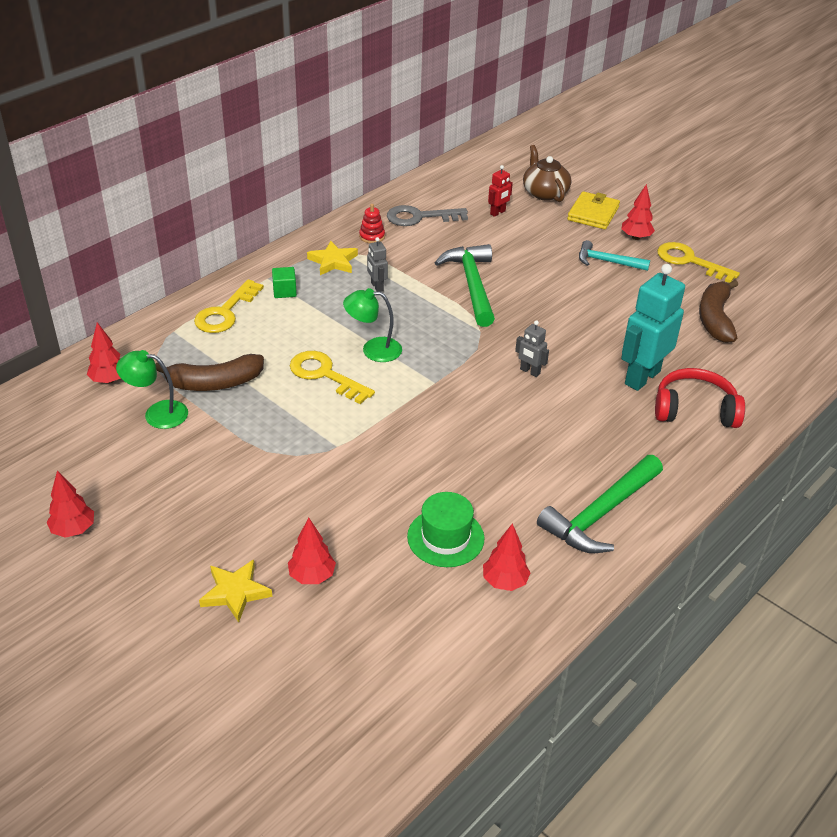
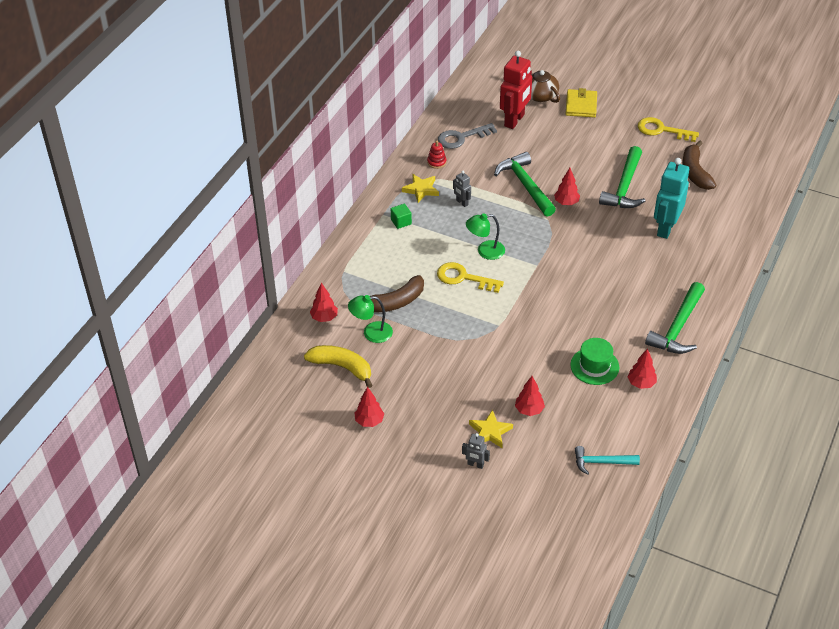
camera: 15 degrees left, 5 degrees up
yellow key [194,279,264,333] -> none
red robot [488,165,513,217] -> red robot [500,51,532,129], size x2.13
grey robot [515,320,549,377] -> grey robot moved to [462,433,490,469]
turquoise hammer [579,240,650,271] -> turquoise hammer moved to [575,446,640,475]
red tree [621,184,655,240] -> red tree moved to [554,168,580,205]
red headphones [655,368,745,428] -> none
none -> yellow banana [304,345,373,388]
none -> green hammer [599,146,645,208]

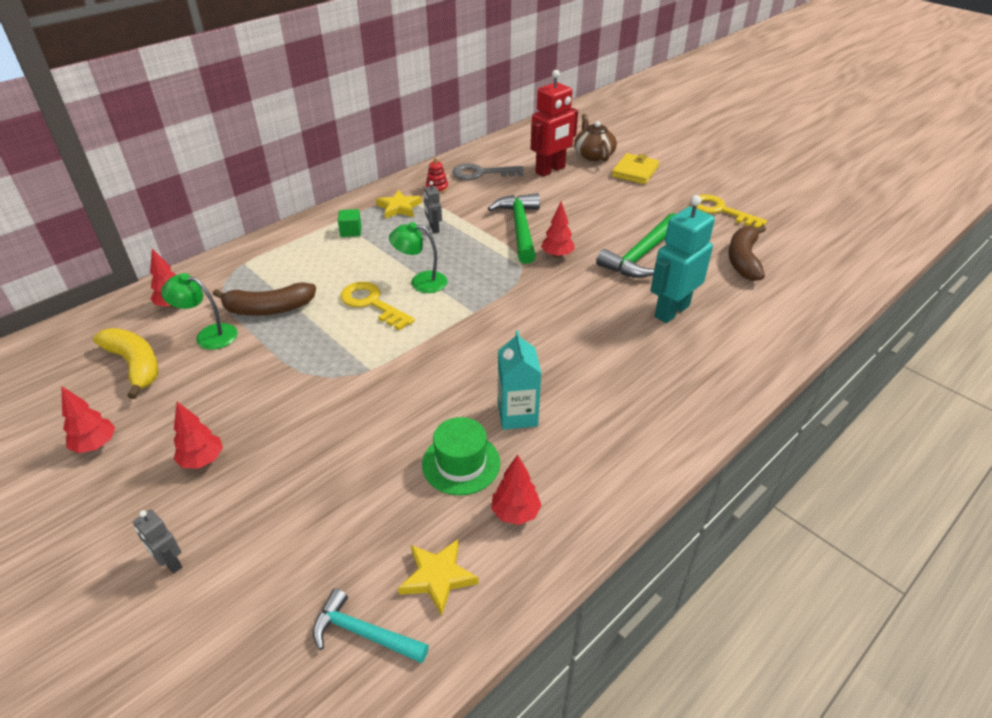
camera: 20 degrees right, 5 degrees down
yellow star [469,410,513,448] -> yellow star moved to [398,539,479,616]
red tree [515,376,545,416] -> red tree moved to [174,402,223,469]
green hammer [645,282,705,354] -> none
none -> turquoise carton [498,330,541,430]

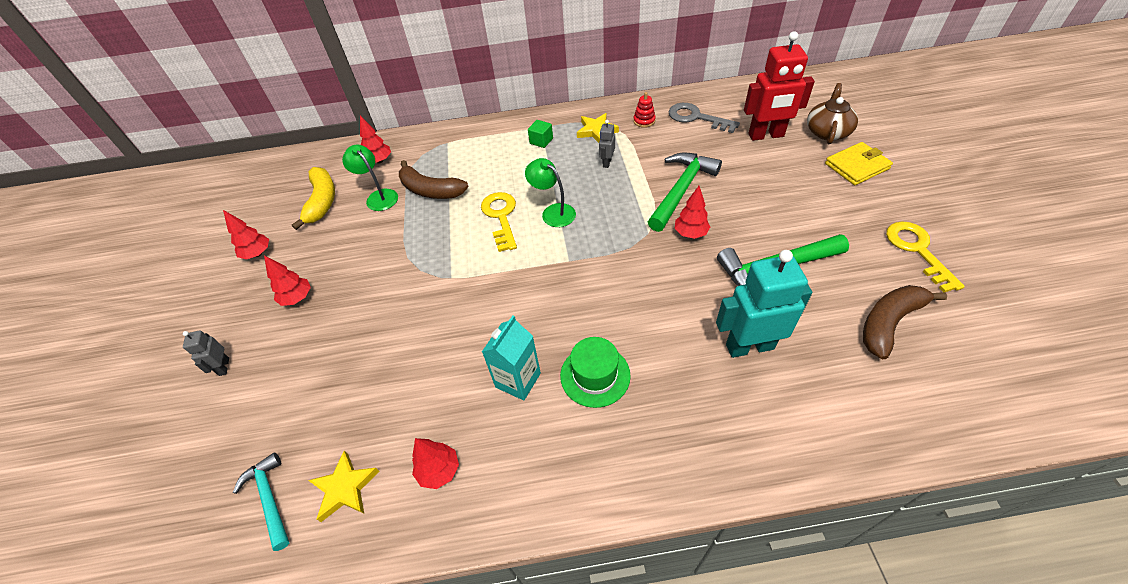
camera: 40 degrees right, 10 degrees up
green hat [422,417,500,495] -> green hat moved to [560,337,631,408]

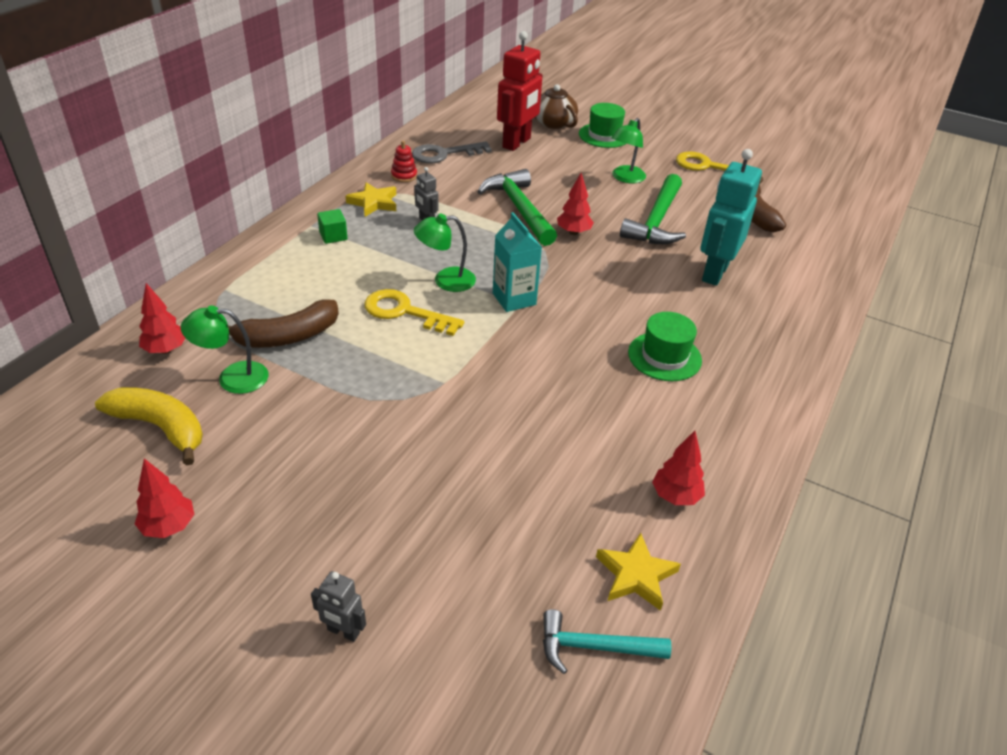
camera: 60 degrees left, 10 degrees down
red tree [264,255,311,306] -> none
turquoise carton [482,315,541,401] -> turquoise carton moved to [493,212,542,312]
yellow wallet [825,142,893,185] -> green hat [579,103,626,148]
none -> green lamp [611,118,646,183]

